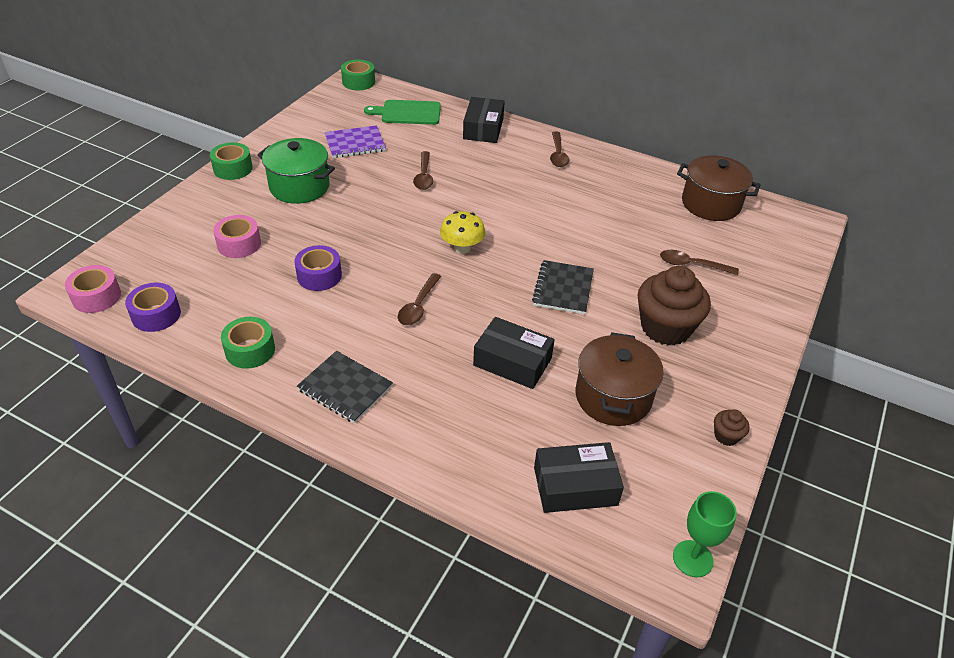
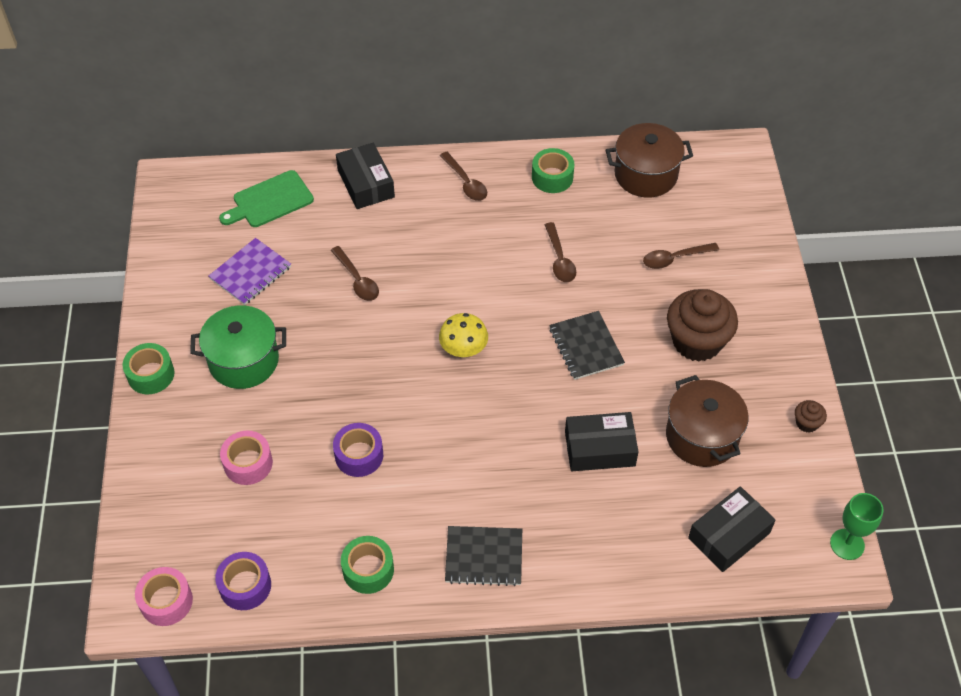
camera: 30 degrees left, 10 degrees up
green tape [341,60,375,90] -> green tape moved to [532,148,575,193]
brown spoon [398,273,441,325] -> brown spoon moved to [545,222,576,282]

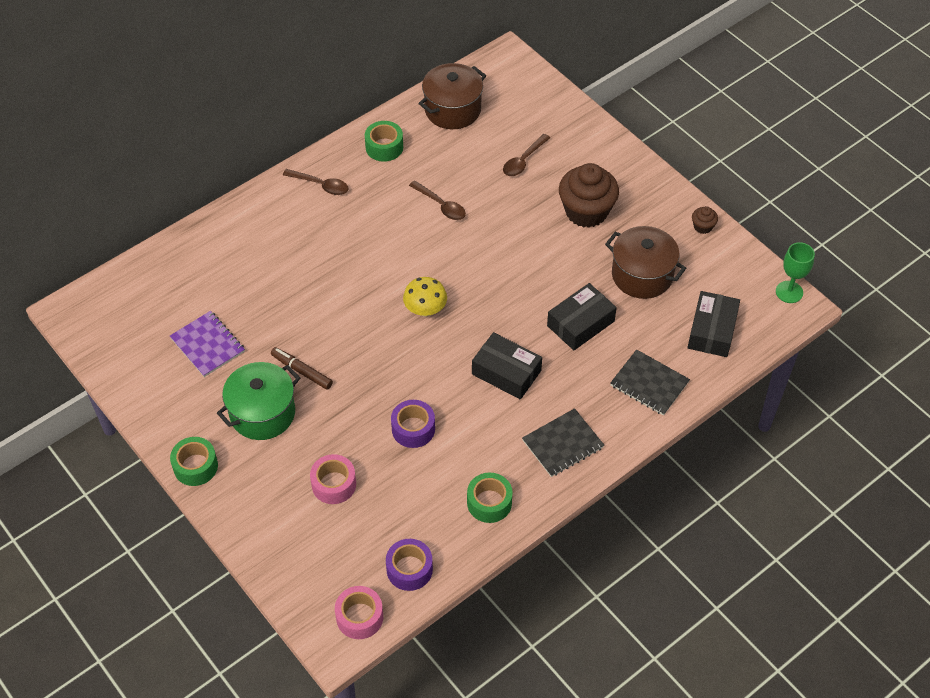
camera: 35 degrees left, 0 degrees up
purple notebook [209,238,291,305] -> purple notebook turned 45 degrees counterclockwise [170,311,245,377]
green cutting board [219,170,314,227] -> none
brown spoon [331,246,379,301] -> none
black box [336,143,395,209] -> black box moved to [472,332,542,400]
black notebook [549,311,625,380] -> black notebook moved to [610,349,690,416]
none -> brown marker [271,347,333,390]

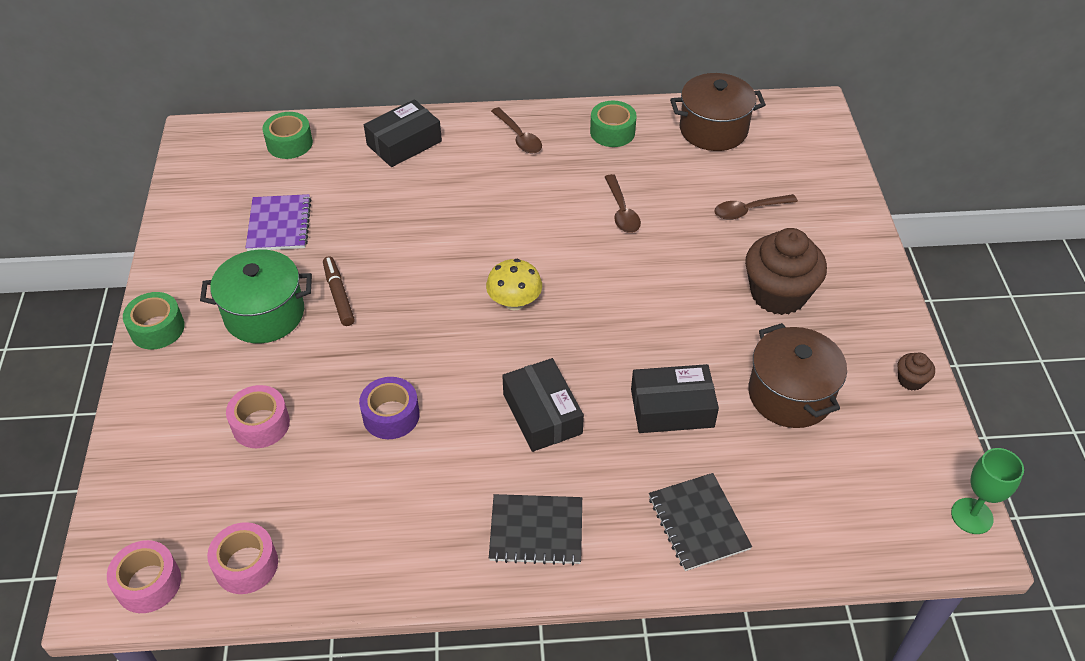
camera: 35 degrees right, 5 degrees down
purple tape [386,539,433,591] -> pink tape [207,522,278,594]
green tape [467,473,513,523] -> green tape moved to [262,112,313,159]
black box [687,291,740,357] -> black box moved to [364,99,442,167]

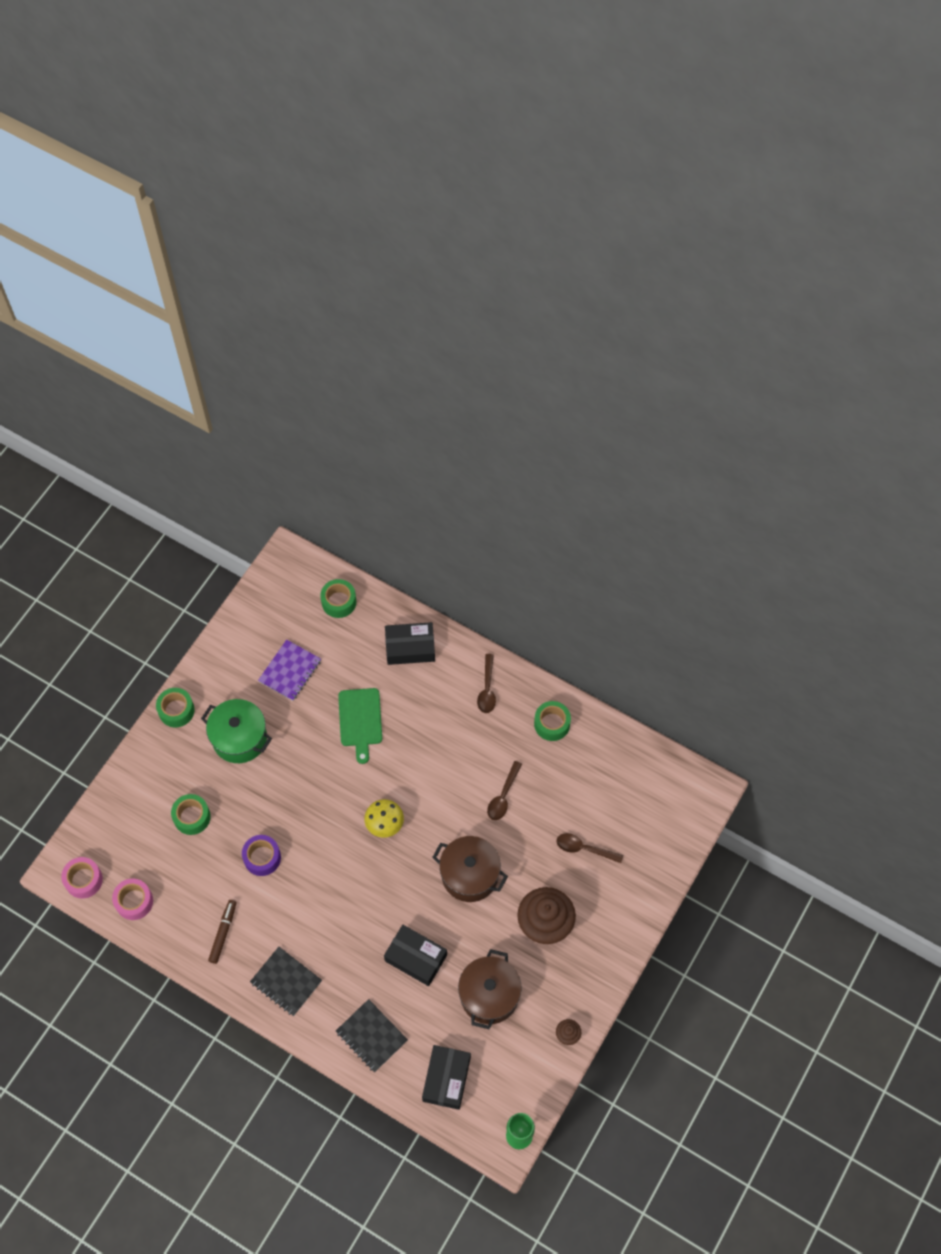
camera: 35 degrees right, 15 degrees up
pink tape [226,385,290,448] -> green tape [171,794,211,835]
brown marker [323,256,355,326] -> brown marker moved to [208,900,237,964]
black box [502,358,584,452] -> black box moved to [422,1045,471,1110]
black notebook [649,473,752,571] -> black notebook turned 60 degrees counterclockwise [336,999,408,1072]
brown pot [670,73,766,151] -> brown pot moved to [432,836,508,902]
none -> green cutting board [338,688,382,764]

